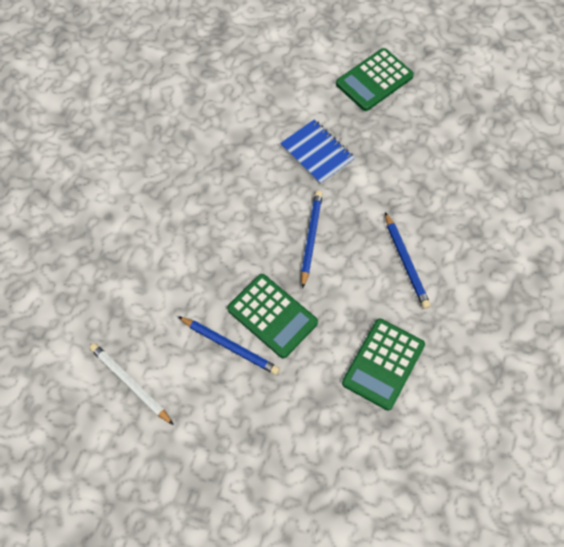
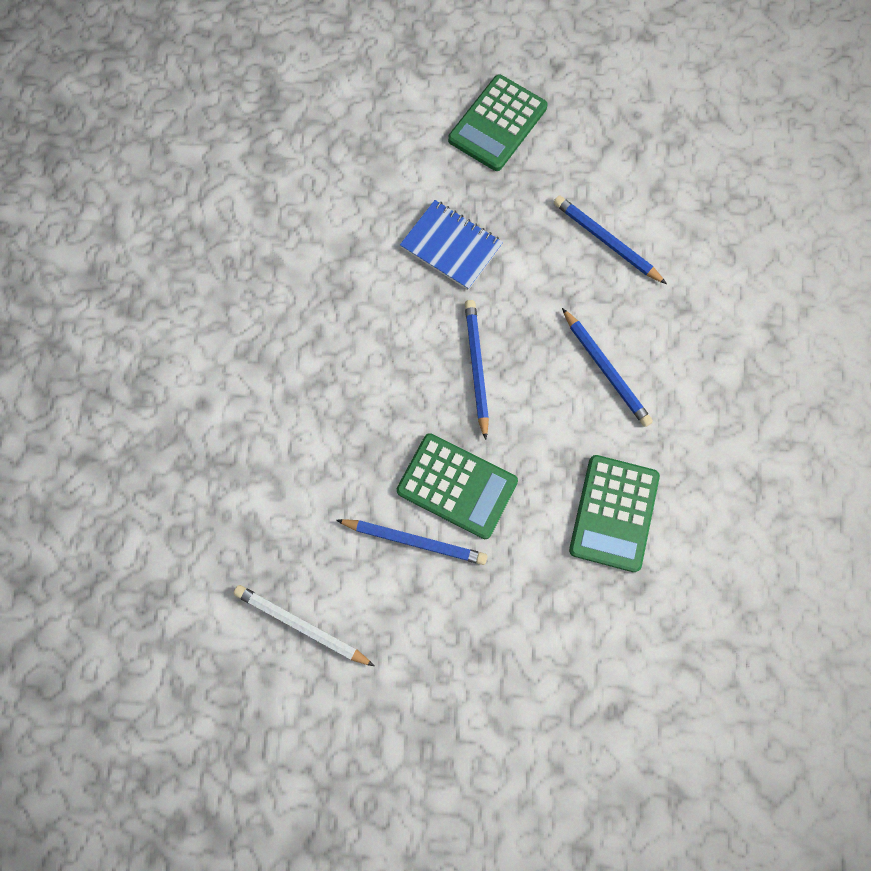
camera: 15 degrees left, 10 degrees up
none -> blue pencil [554,195,667,284]

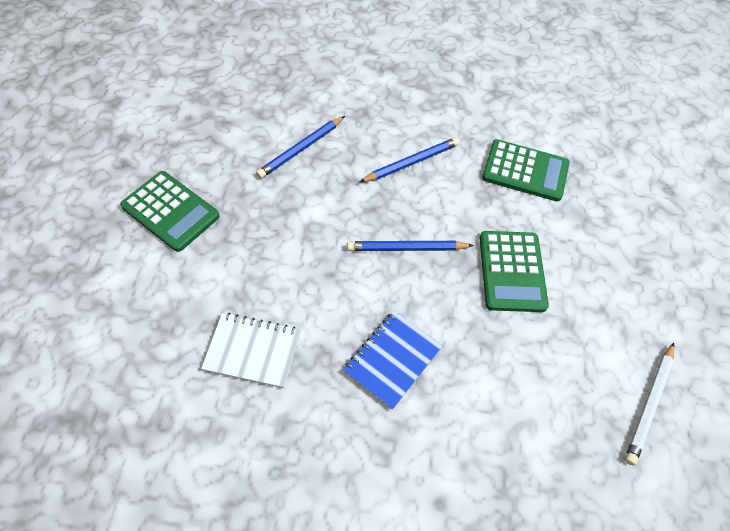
camera: 90 degrees left, 15 degrees down
blue pencil [336,519,488,565] -> none
green calculator [397,433,518,539] -> green calculator turned 150 degrees clockwise [480,231,549,312]
blue notebook [400,200,503,290] -> blue notebook moved to [343,311,442,410]
none -> white notebook [201,313,301,388]

